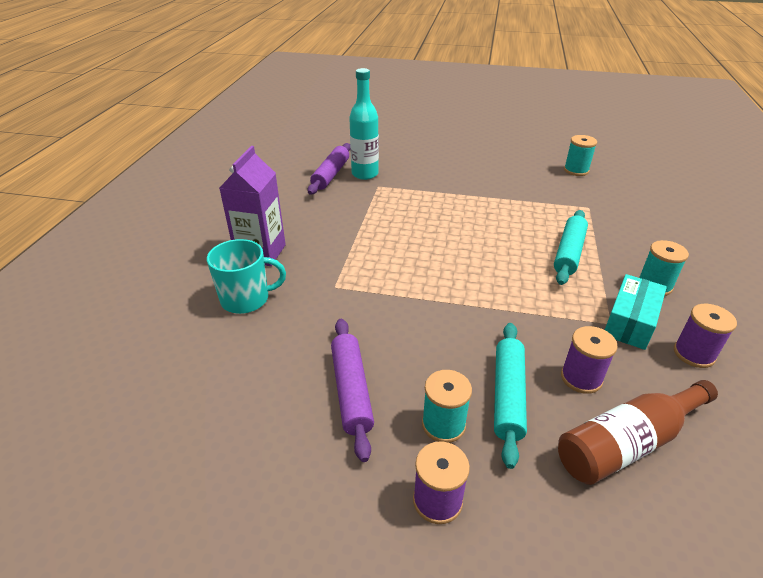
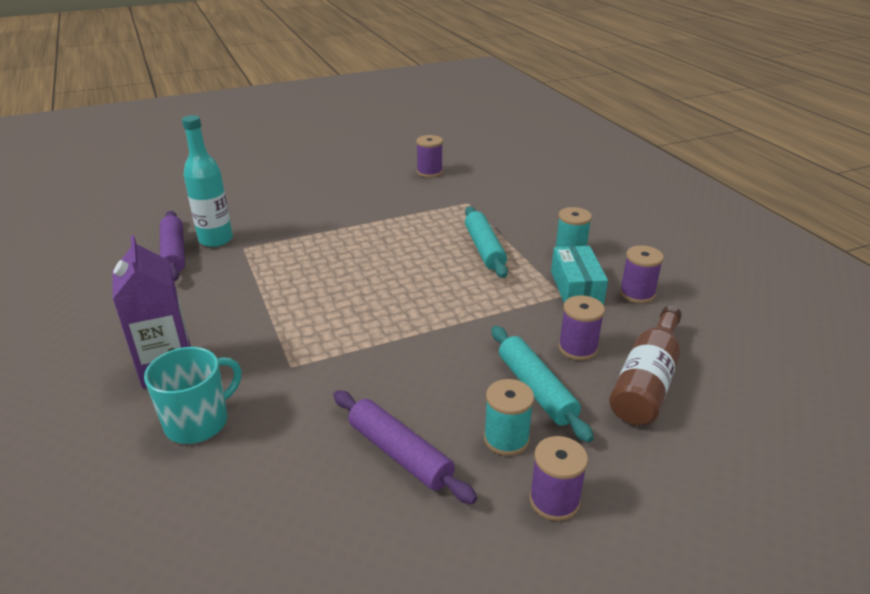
camera: 35 degrees left, 5 degrees down
turquoise spool [564,135,597,176] -> purple spool [416,135,443,178]

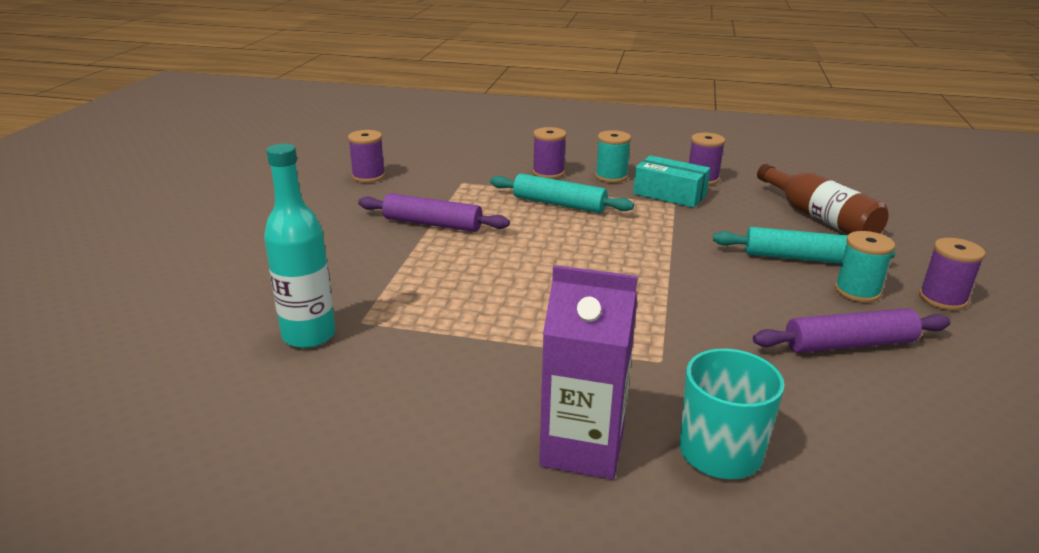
camera: 55 degrees left, 5 degrees down
purple rolling pin [160,211,185,282] -> purple rolling pin moved to [358,193,510,232]
purple spool [558,295,605,361] -> purple spool moved to [533,127,566,179]

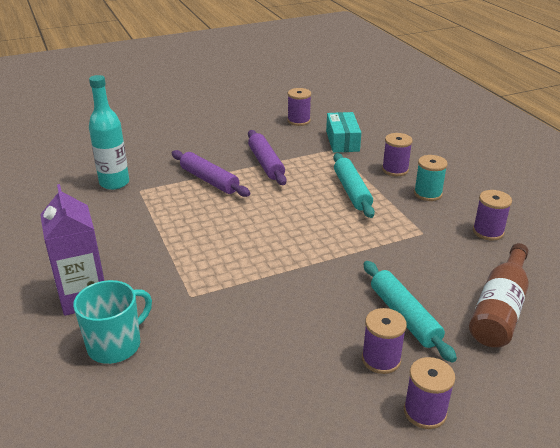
camera: 55 degrees right, 5 degrees up
turquoise box [633,155,710,208] -> turquoise box moved to [326,112,361,153]
purple rolling pin [753,308,951,353] -> purple rolling pin moved to [172,150,250,197]
turquoise spool [835,231,895,303] -> purple spool [362,308,407,374]

